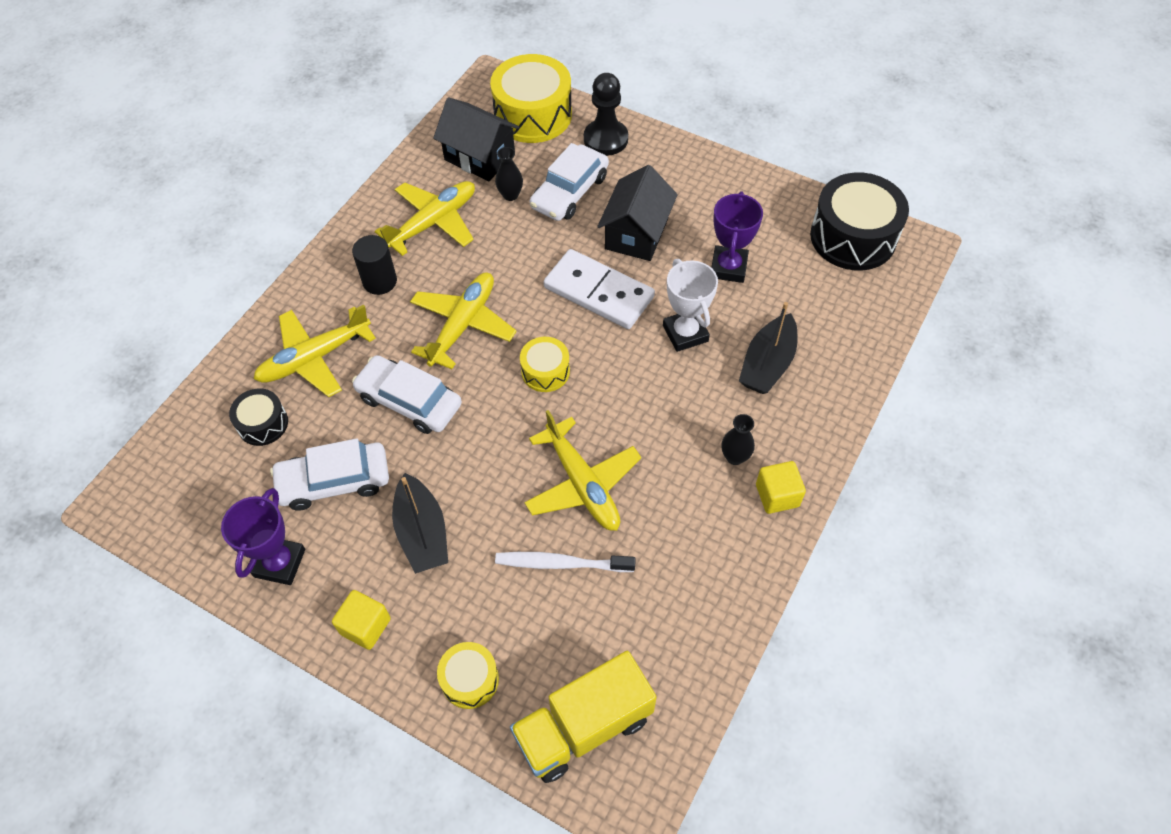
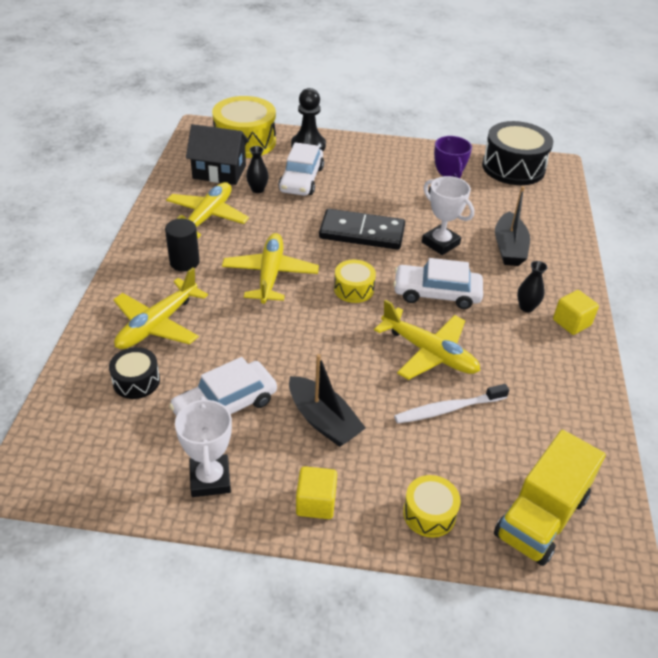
camera: 25 degrees left, 15 degrees down
purple trophy [221,488,305,585] -> white trophy [175,396,232,497]
white car [352,355,462,434] -> white car moved to [393,258,483,309]
white domino [544,249,655,329] -> black domino [319,209,405,250]
black house [597,165,678,261] -> none

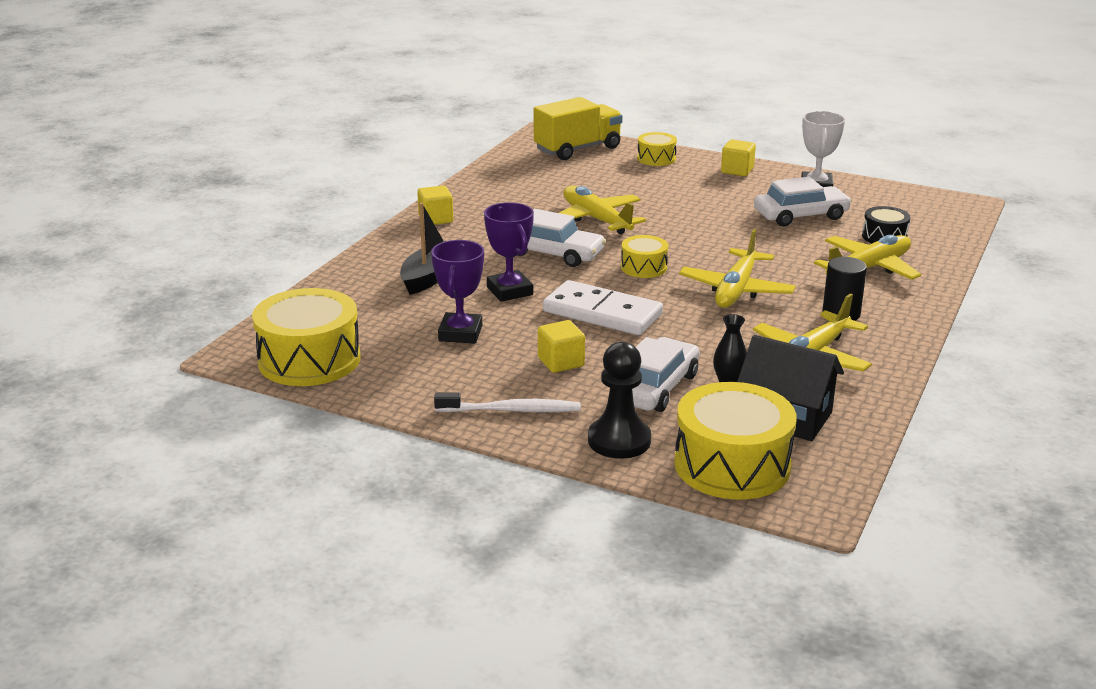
camera: 160 degrees left, 15 degrees down
black boat [289,354,366,447] -> none
black domino [319,209,405,250] -> white domino [543,280,663,335]
white toothbrush [394,384,509,424] -> white toothbrush moved to [434,393,581,412]
white trophy [422,176,474,255] -> purple trophy [484,202,534,302]
black drum [482,121,553,185] -> yellow drum [252,288,361,386]
black vase [517,261,548,312] -> none
none -> yellow cube [538,320,585,373]

